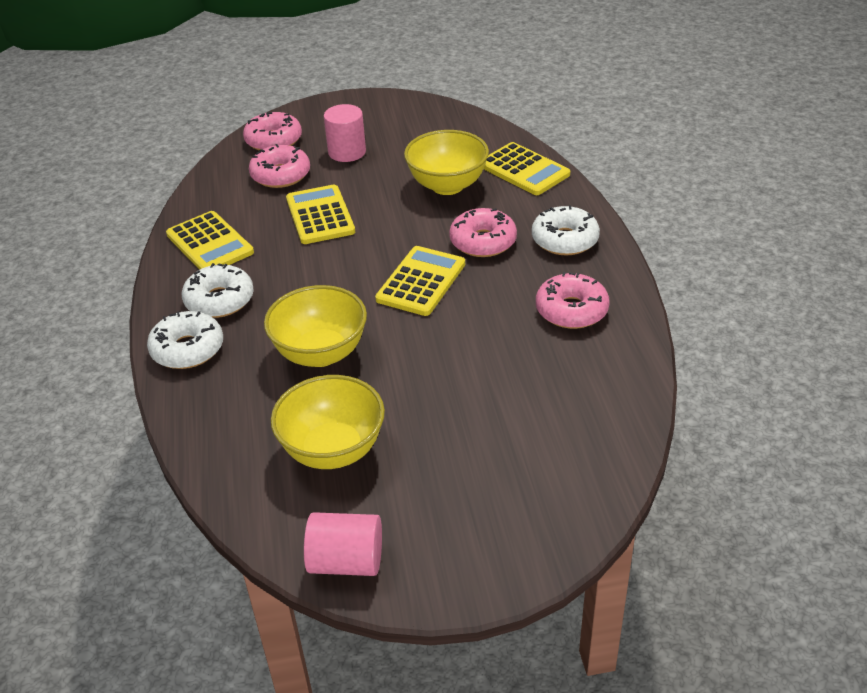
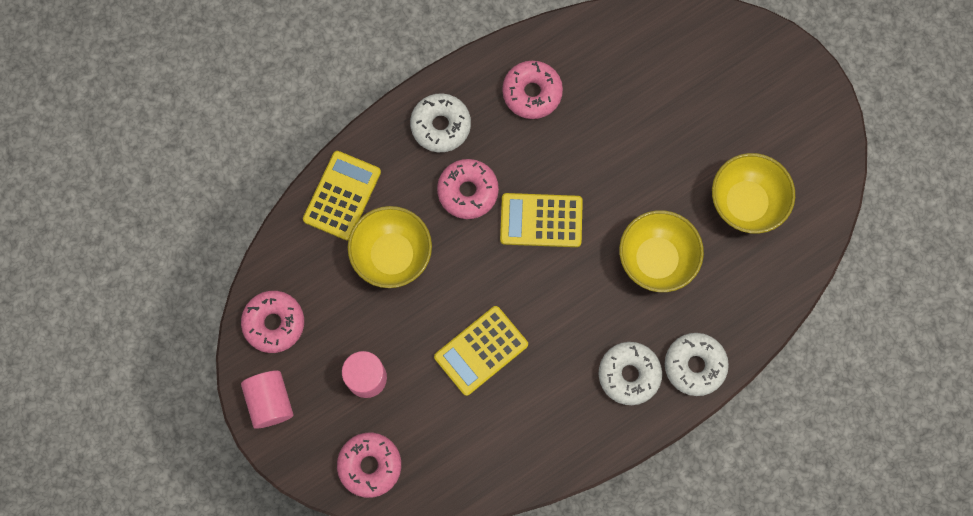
camera: 115 degrees left, 35 degrees up
yellow calculator [166,211,254,270] -> none
pink donut [249,144,310,188] -> pink donut moved to [241,291,304,353]
pink cylinder [304,512,382,576] -> pink cylinder moved to [241,371,294,429]

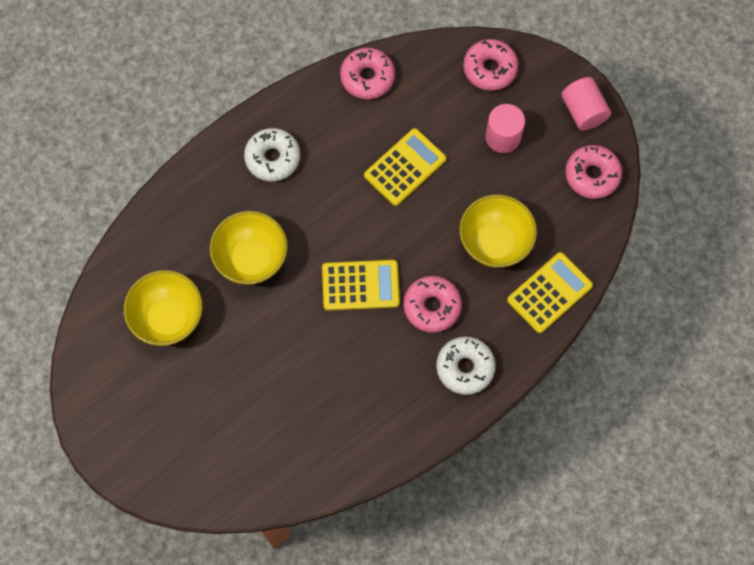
camera: 175 degrees right, 5 degrees down
yellow calculator [303,151,381,240] -> yellow calculator turned 150 degrees counterclockwise [507,252,593,333]
pink donut [502,61,563,119] -> pink donut moved to [340,48,395,99]
white donut [665,333,729,396] -> none

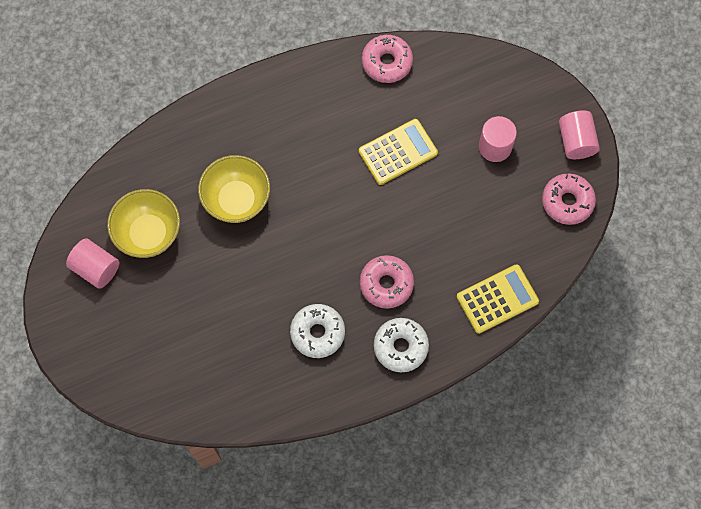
camera: 15 degrees right, 0 degrees up
white donut [244,128,300,181] -> white donut moved to [290,304,345,358]
yellow calculator [322,260,400,311] -> none
yellow bowl [459,194,537,267] -> none
pink donut [463,39,518,91] -> none
none -> pink cylinder [66,238,119,289]

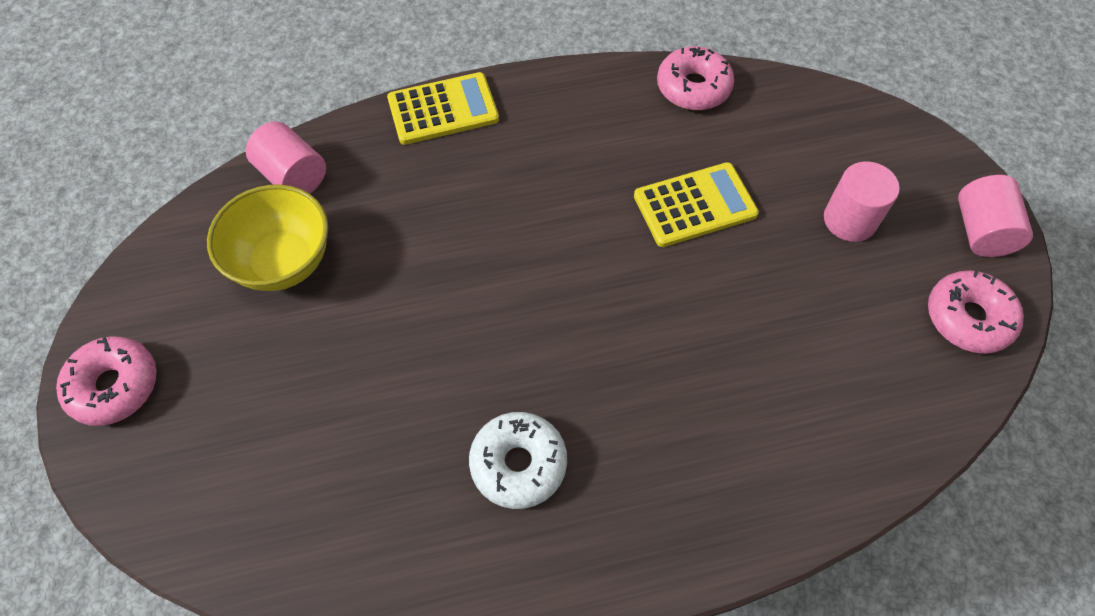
camera: 10 degrees right, 10 degrees down
pink cylinder [66,238,119,289] -> pink cylinder moved to [246,122,326,194]
yellow bowl [198,155,270,223] -> none
pink donut [360,255,414,309] -> pink donut moved to [56,336,157,426]
white donut [374,318,429,372] -> none
yellow calculator [457,264,539,334] -> yellow calculator moved to [387,72,499,145]

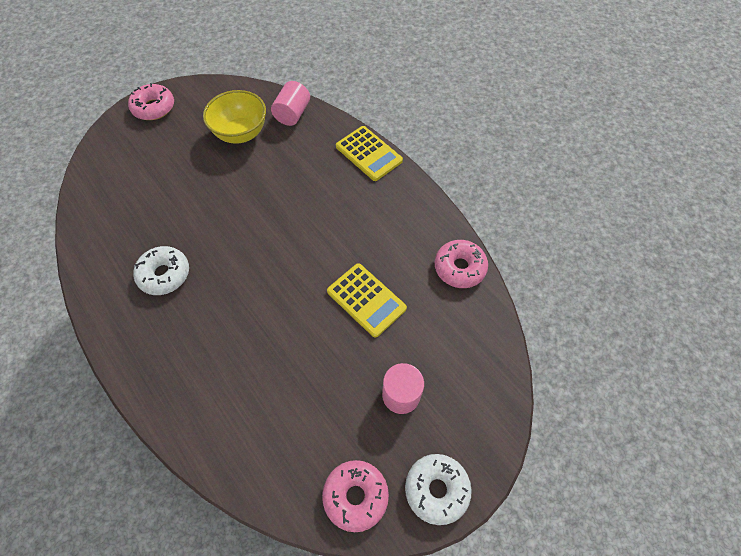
camera: 65 degrees right, 0 degrees up
pink cylinder [958,175,1033,257] -> white donut [405,454,472,525]

